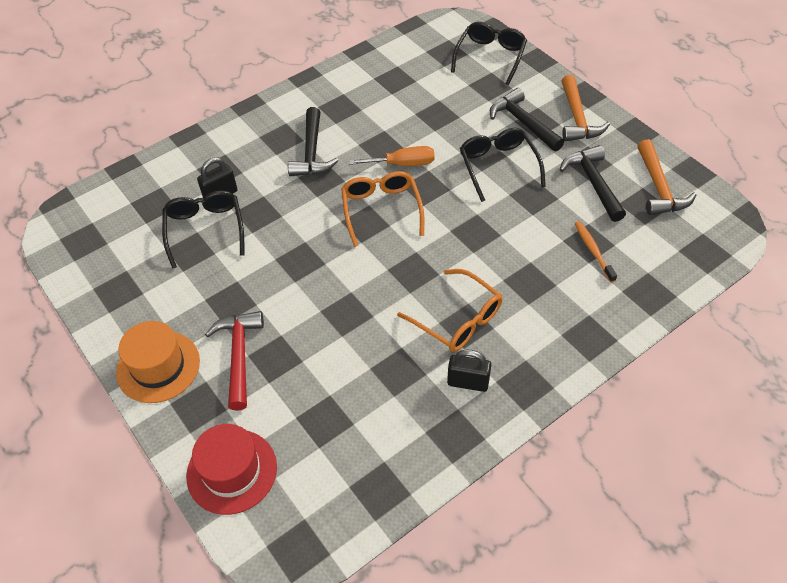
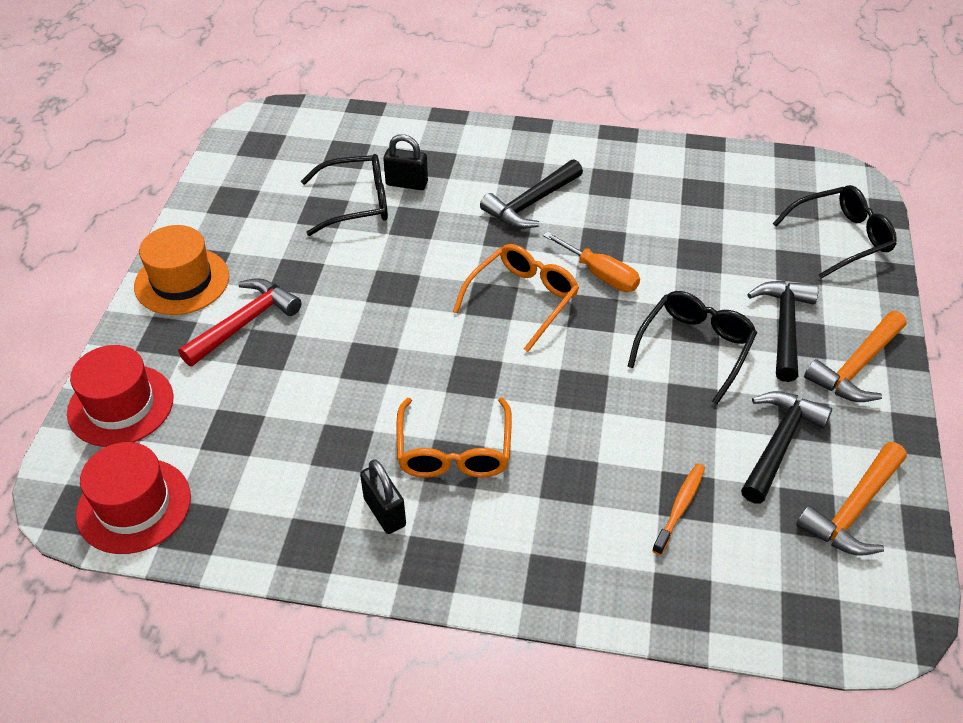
camera: 45 degrees right, 5 degrees down
black glasses [162,191,244,269] -> black glasses turned 45 degrees clockwise [301,154,388,236]
none -> red hat [76,442,191,554]

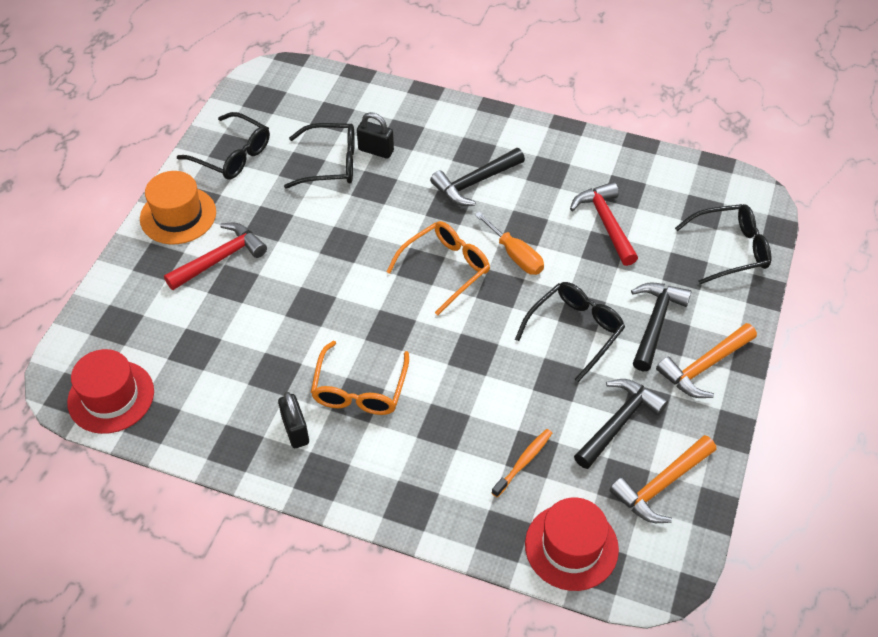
camera: 10 degrees right, 5 degrees up
red hat [67,345,174,447] -> red hat moved to [525,498,619,591]
none -> black glasses [177,112,270,179]
none -> red hammer [570,182,638,266]

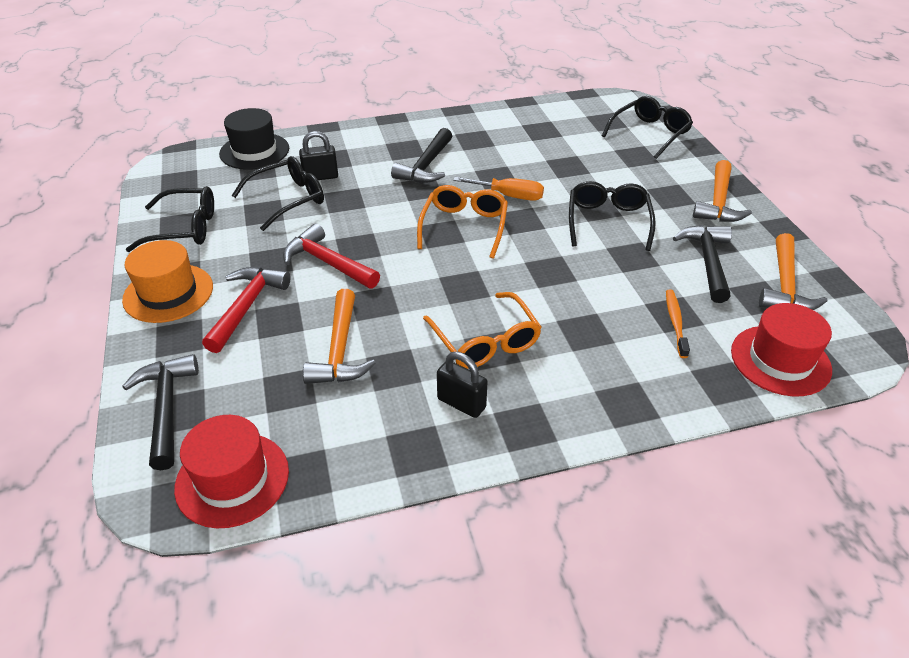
camera: 35 degrees left, 10 degrees down
red hammer [570,182,638,266] -> red hammer moved to [283,224,380,289]
black hammer [631,282,692,371] -> black hammer moved to [122,354,199,470]
none -> black hat [219,108,289,170]
none -> orange hammer [303,289,376,384]

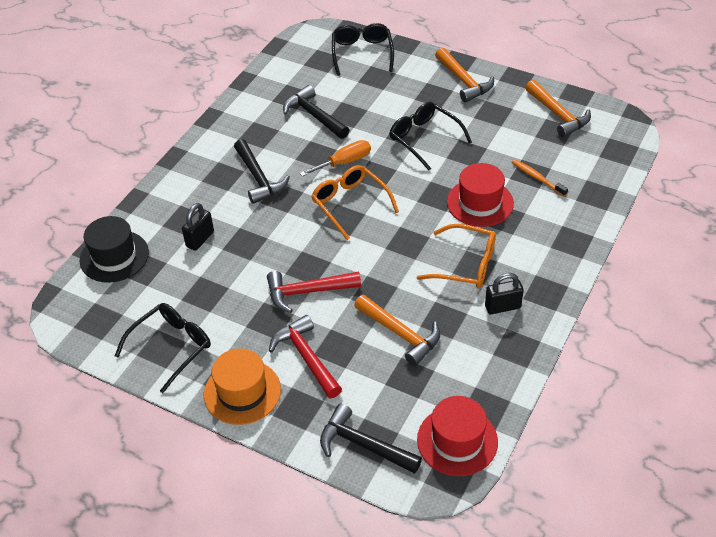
camera: 45 degrees left, 5 degrees up
black glasses [231,156,324,231] -> none
black hammer [673,225,732,303] -> black hammer moved to [283,85,349,139]
red hat [731,303,832,396] -> red hat moved to [447,163,514,227]

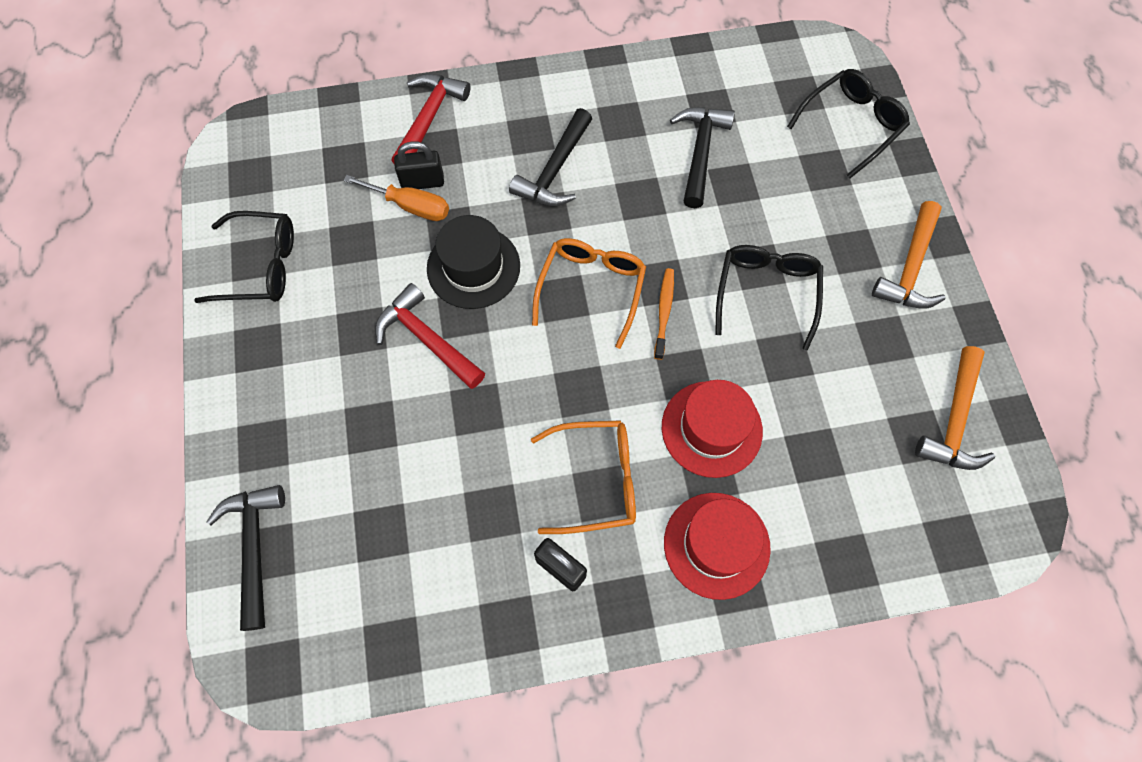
camera: 50 degrees right, 20 degrees up
black hat [80,216,149,283] -> black hat moved to [427,215,520,309]
orange hat [204,348,281,425] -> none
red hammer [269,315,342,398] -> red hammer moved to [391,74,470,164]
orange screwdriver [300,140,371,177] -> orange screwdriver moved to [343,175,449,221]
orange hammer [354,295,440,366] -> none
orange glasses [417,224,496,289] -> orange glasses turned 75 degrees counterclockwise [531,420,636,534]
red hat [417,396,498,476] -> red hat moved to [664,493,771,600]
orange toothbrush [512,159,568,197] -> orange toothbrush moved to [654,268,674,360]

